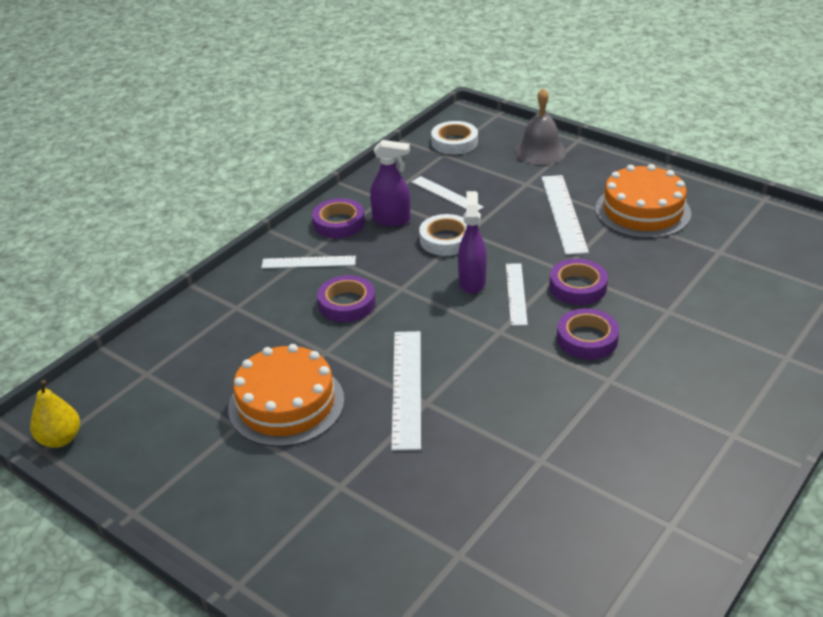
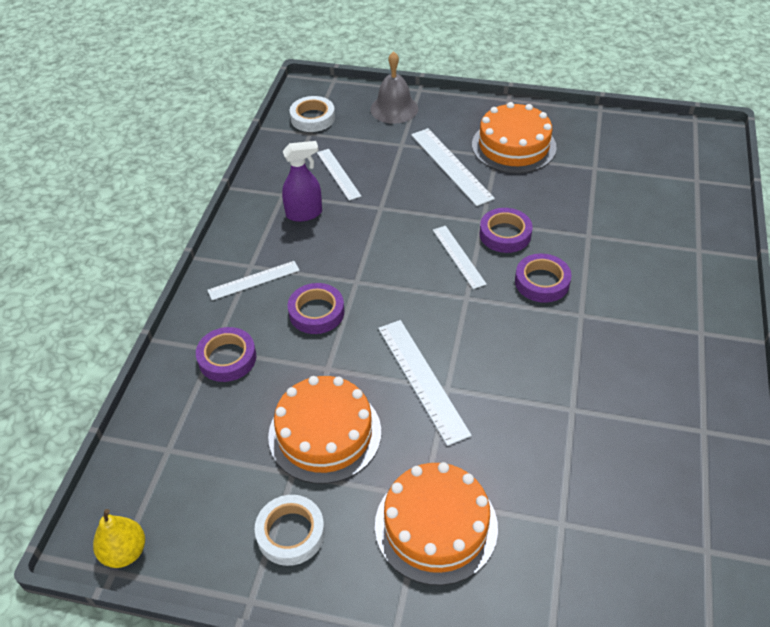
camera: 25 degrees left, 10 degrees up
purple tape [312,198,365,238] -> purple tape moved to [196,327,256,382]
white ruler [411,176,484,211] -> white ruler turned 45 degrees clockwise [317,149,361,201]
white tape [419,214,467,256] -> white tape moved to [255,495,325,566]
purple spray bottle [458,191,487,294] -> none
none -> orange cake [375,462,498,585]

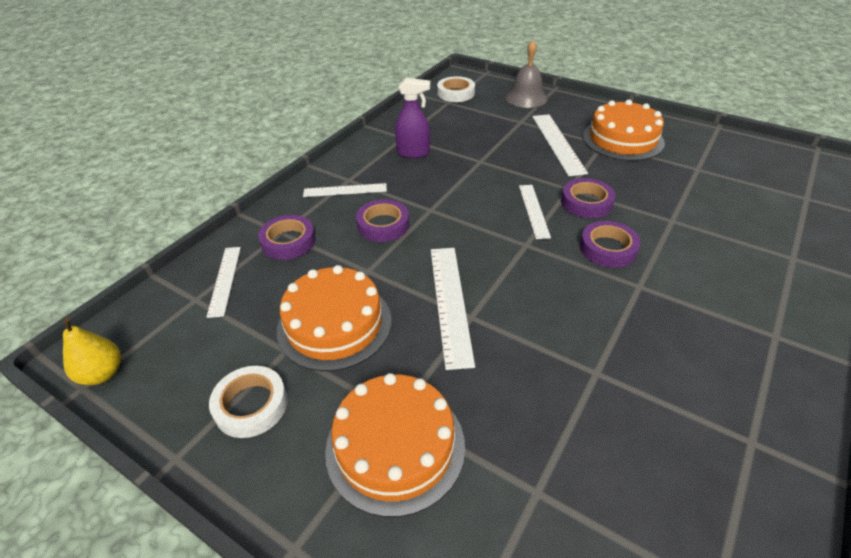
camera: 20 degrees right, 5 degrees down
white ruler [317,149,361,201] -> white ruler moved to [206,247,241,318]

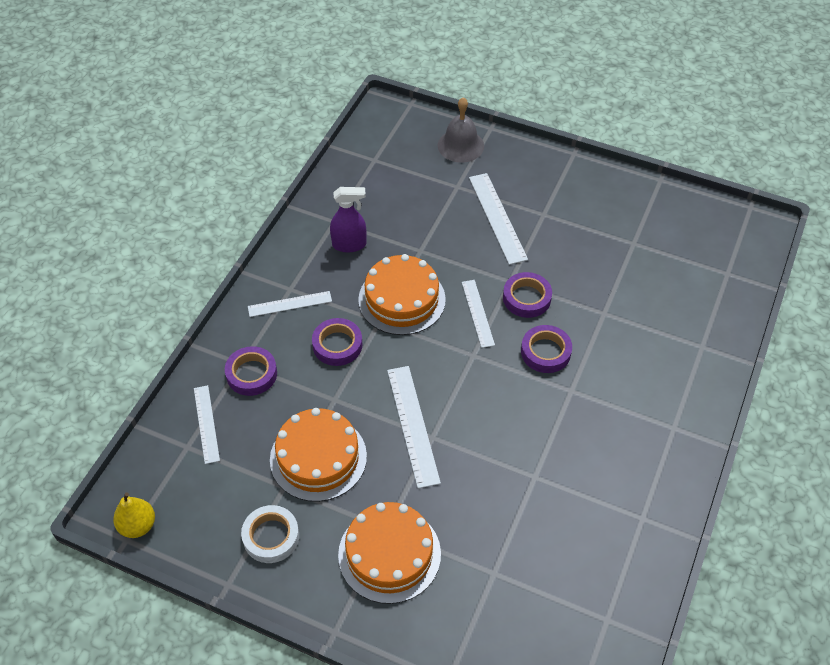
camera: 10 degrees left, 10 degrees up
white tape [437,76,475,102] -> none
orange cake [583,100,665,161] -> orange cake moved to [358,254,446,335]

